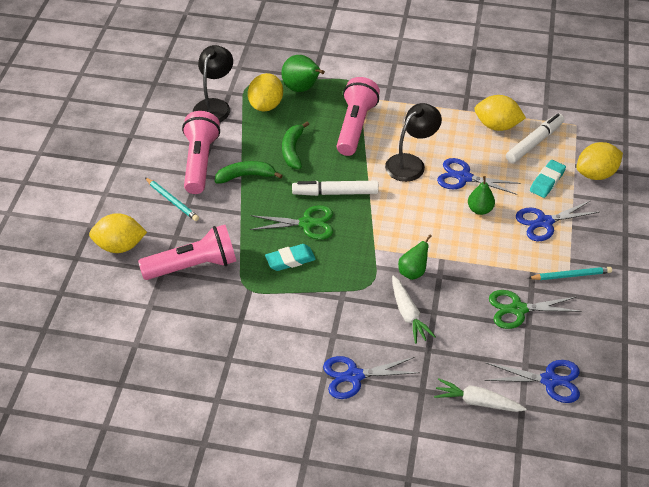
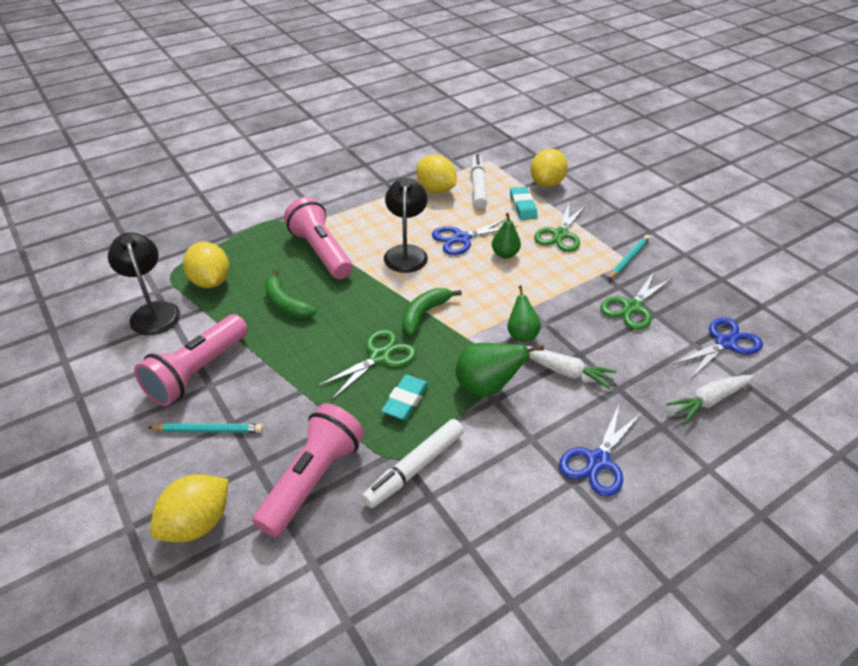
camera: 45 degrees left, 5 degrees down
pink flashlight [182,111,220,194] -> pink flashlight turned 105 degrees counterclockwise [134,314,248,406]
green banana [215,161,283,184] -> green banana moved to [402,288,462,336]
green pear [281,55,325,92] -> green pear moved to [456,343,544,397]
white marker [292,181,379,196] -> white marker moved to [362,419,464,508]
yellow lemon [475,95,526,131] -> yellow lemon turned 75 degrees clockwise [416,155,457,193]
blue scissors [516,200,599,241] -> green scissors [534,203,586,252]

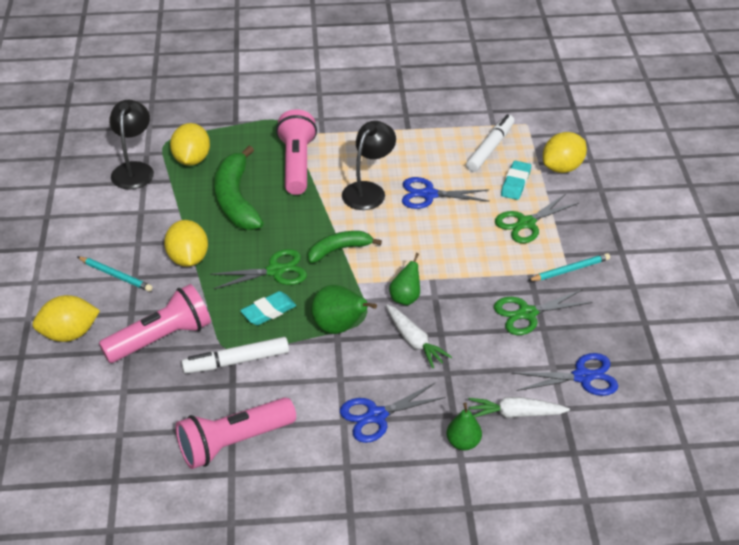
camera: 30 degrees right, 0 degrees up
pink flashlight [134,314,248,406] -> pink flashlight moved to [176,397,296,469]
green banana [265,269,317,318] -> green banana [214,146,264,230], size x1.66
yellow lemon [416,155,457,193] -> yellow lemon moved to [164,220,208,267]
green pear [492,213,521,258] -> green pear moved to [447,402,482,450]

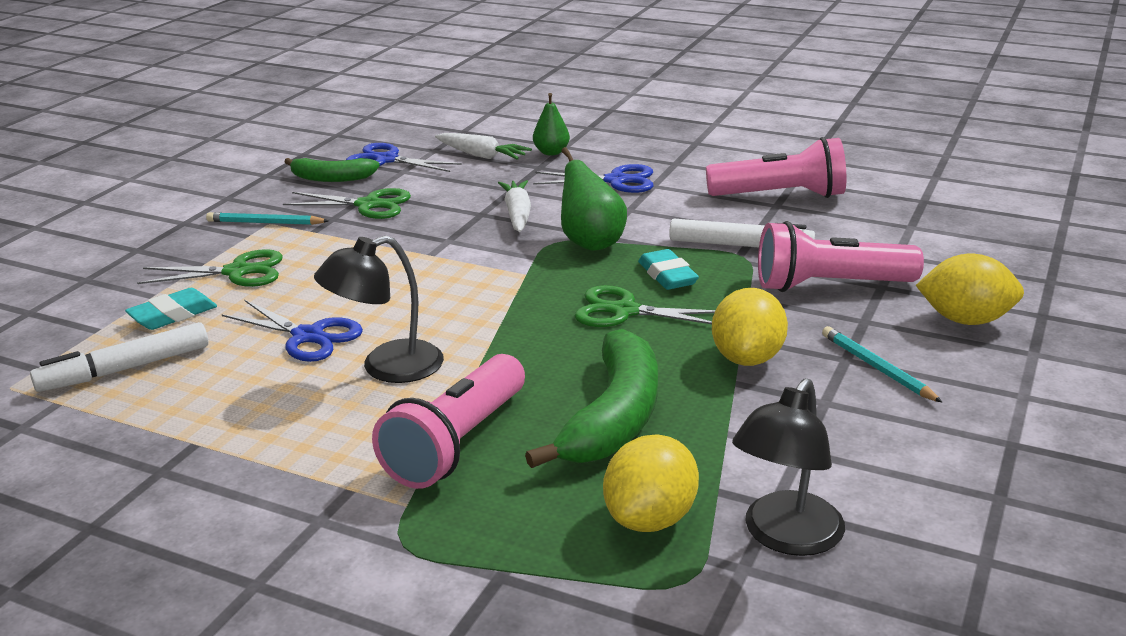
camera: 150 degrees left, 15 degrees down
turquoise eraser [240,291,296,325] -> turquoise eraser turned 75 degrees clockwise [638,249,699,290]
green banana [308,231,382,263] -> green banana moved to [284,158,380,182]
green pear [389,253,420,305] -> none
yellow lemon [543,132,587,173] -> none

